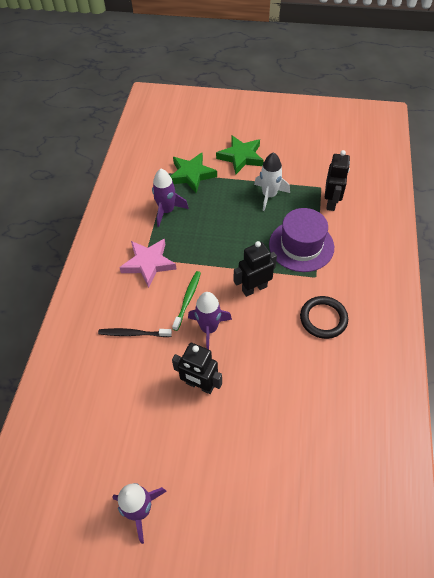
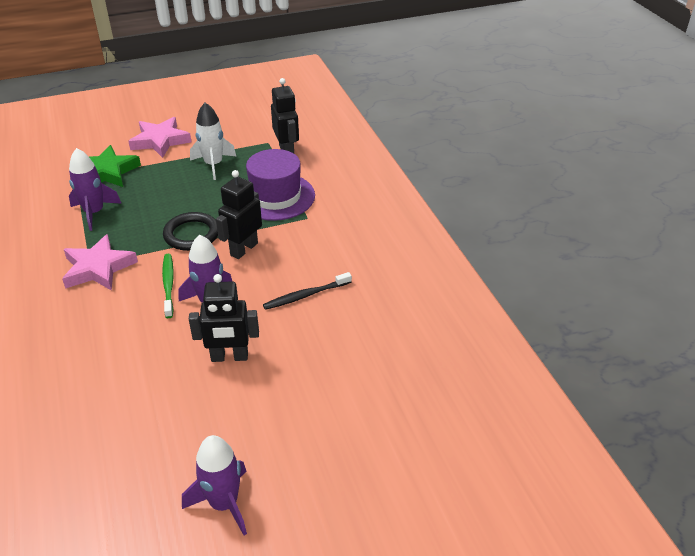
camera: 30 degrees left, 15 degrees down
black toothbrush [98,328,172,337] -> black toothbrush moved to [263,272,352,310]
green star [216,135,264,174] -> pink star [128,117,191,158]
black ring [300,296,348,339] -> black ring moved to [163,212,218,251]

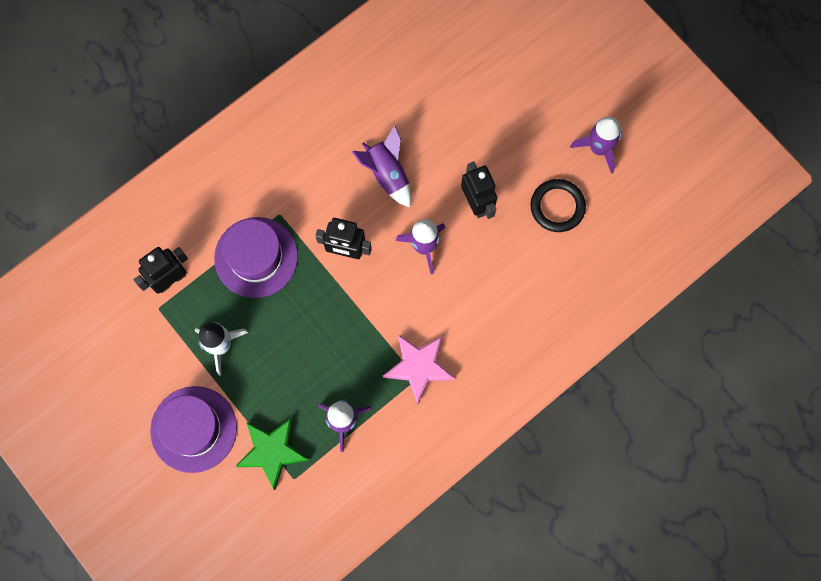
camera: 110 degrees left, 35 degrees up
pink star [128,117,191,158] -> purple hat [150,386,237,473]
green toothbrush [162,254,174,318] -> none
black ring [163,212,218,251] -> black ring moved to [530,179,586,232]
black toothbrush [263,272,352,310] -> purple rocket [352,126,411,207]

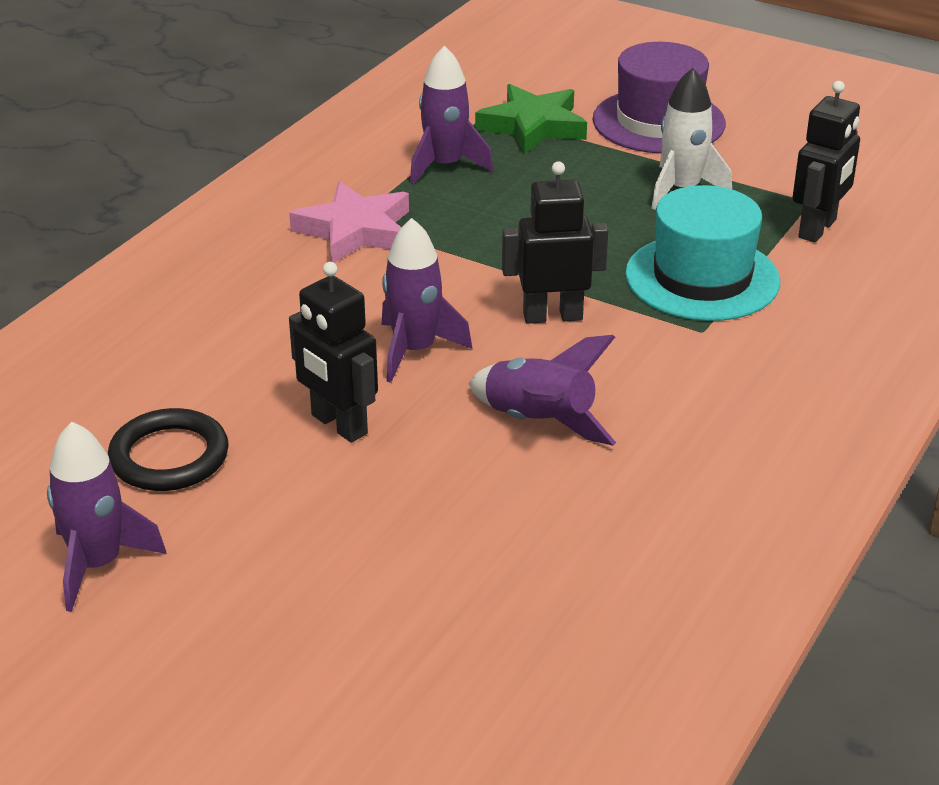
camera: 160 degrees right, 40 degrees down
purple hat [214,217,298,298] -> turquoise hat [625,185,780,321]

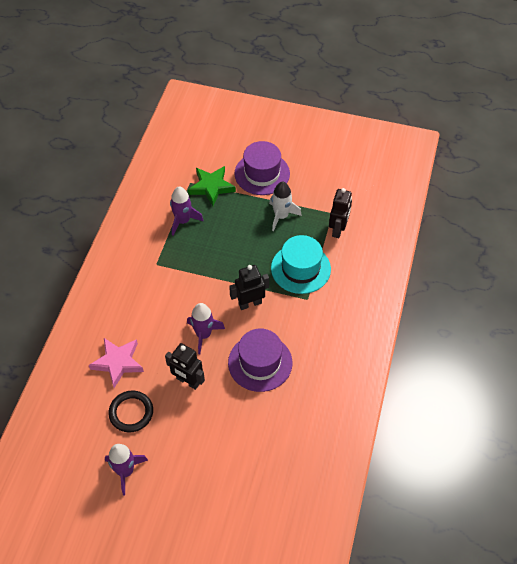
camera: 15 degrees left, 20 degrees up
pink star [289,181,409,263] -> pink star moved to [89,338,144,388]
purple rocket [468,335,616,446] -> purple hat [228,329,292,392]

